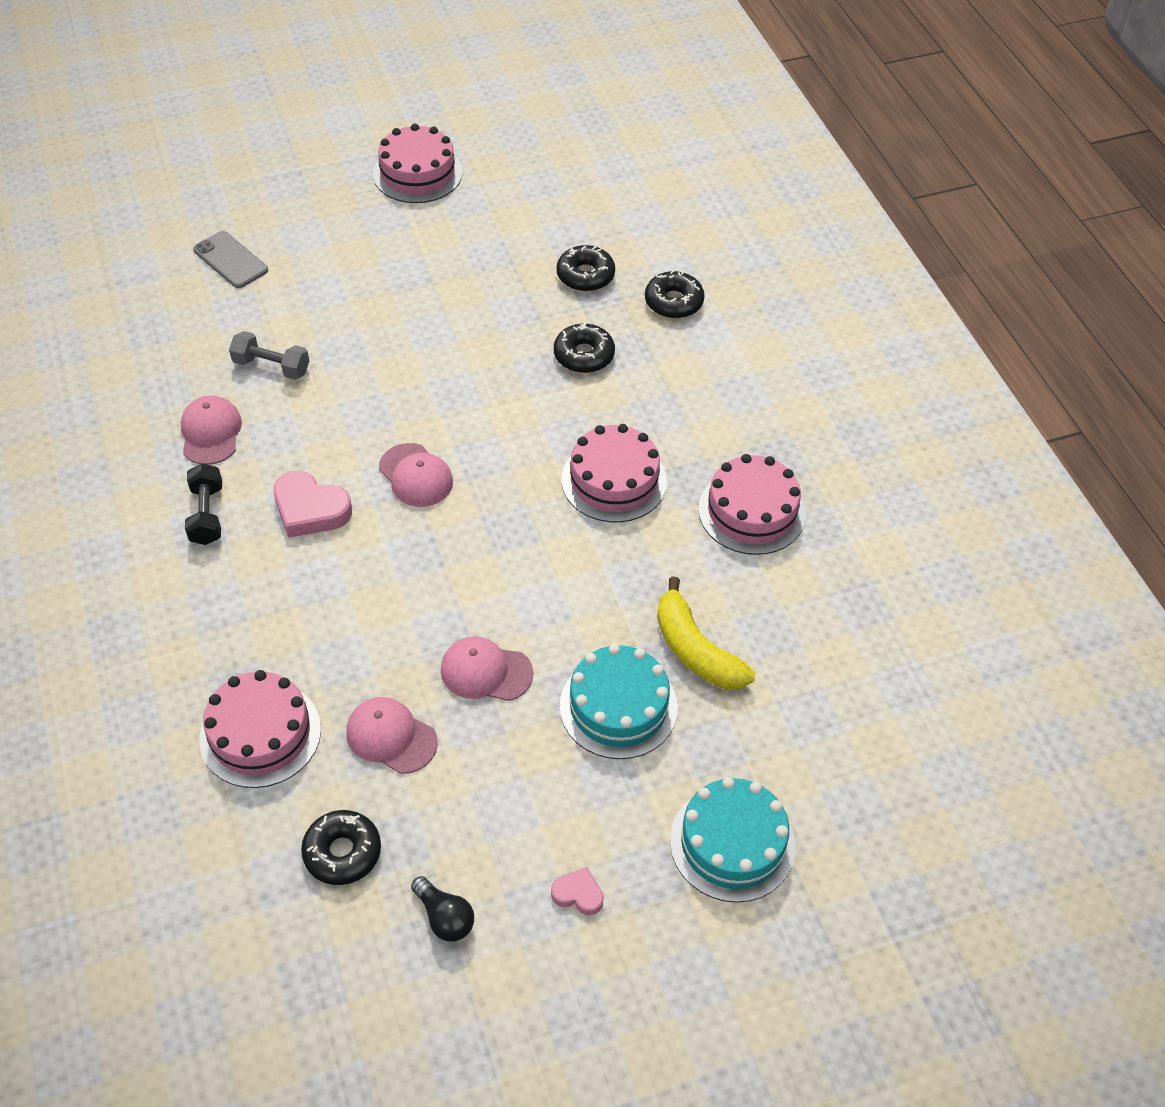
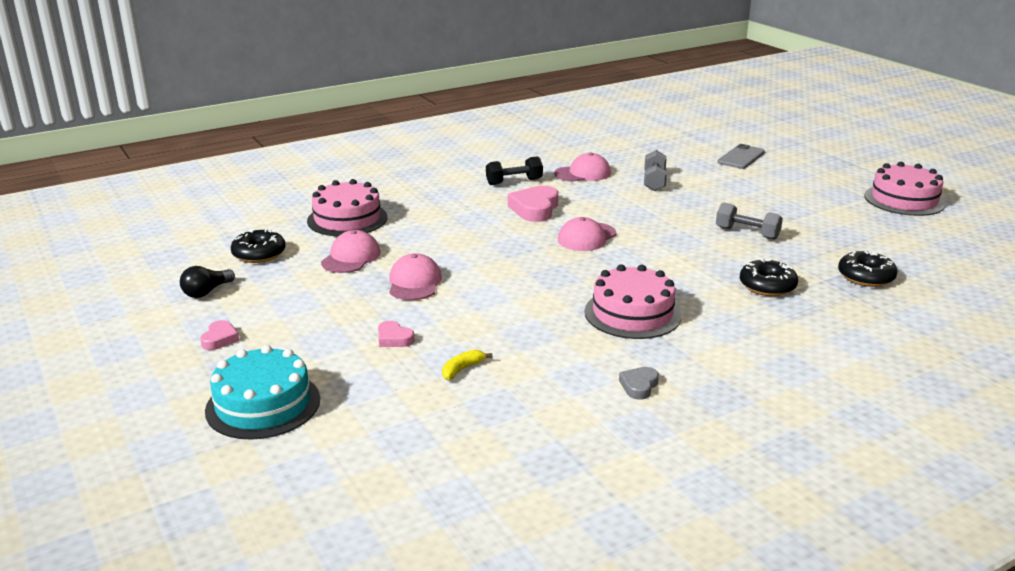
camera: 80 degrees right, 25 degrees down
turquoise cake [560,644,678,759] -> pink heart [378,321,415,347]
black donut [645,270,705,318] -> none
yellow banana [657,576,755,689] -> yellow banana [442,350,493,380], size x0.46
pink cake [698,454,806,555] -> grey heart [619,367,659,400]
none -> grey dumbbell [716,203,783,240]

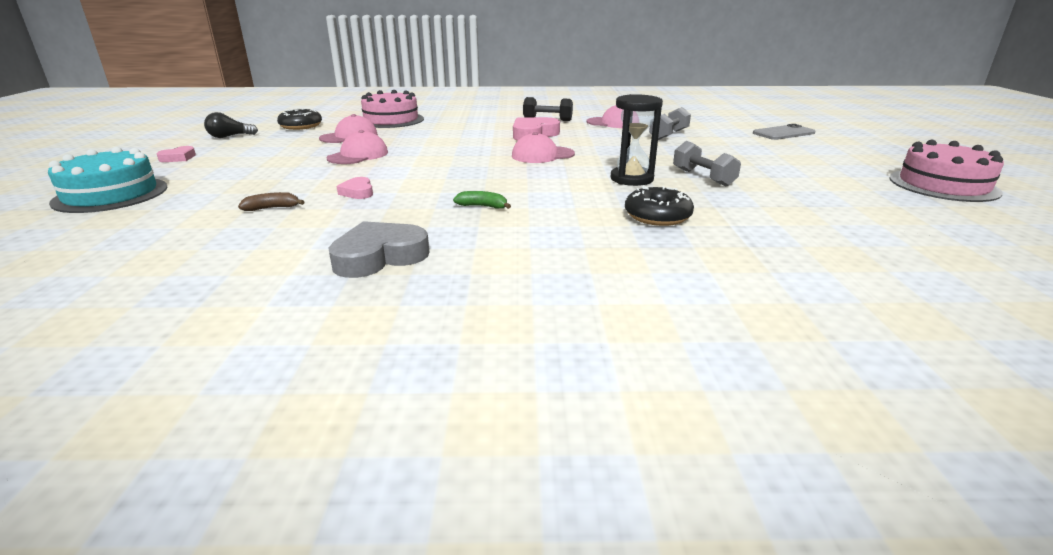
camera: 30 degrees right, 0 degrees up
pink heart [378,321,415,347] -> pink heart moved to [337,177,373,199]
yellow banana [442,350,493,380] -> brown banana [238,192,304,211]
pink cake [584,264,682,339] -> green banana [453,191,511,209]
grey heart [619,367,659,400] -> grey heart [329,221,430,278], size x1.83
black donut [838,251,898,287] -> none
none -> black hourglass [611,94,663,186]

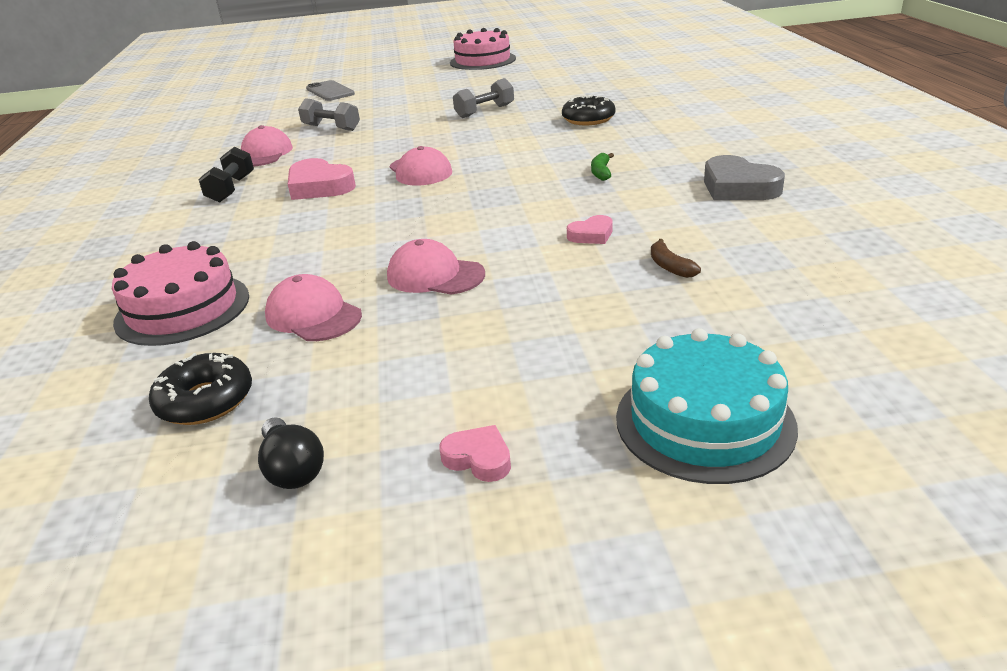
camera: 95 degrees left, 5 degrees up
black hourglass [611,94,663,186] -> none

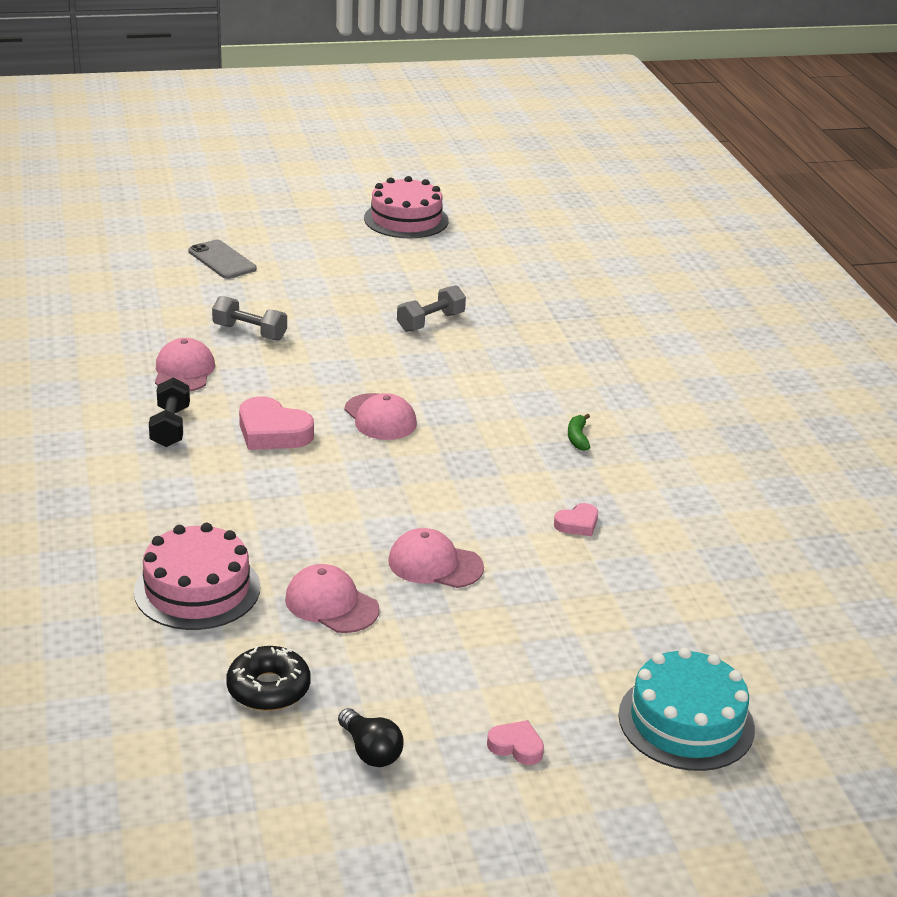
camera: 10 degrees left, 0 degrees up
black donut [562,94,615,125] -> none
brown banana [651,239,701,278] -> none
grey heart [704,155,785,200] -> none

